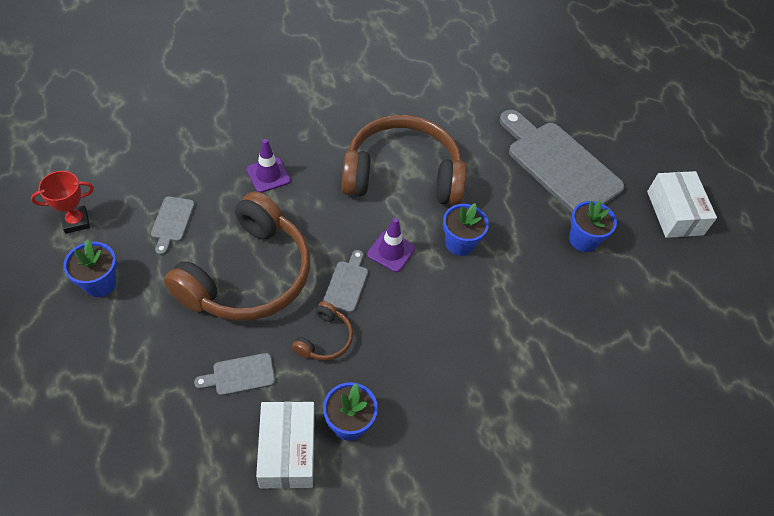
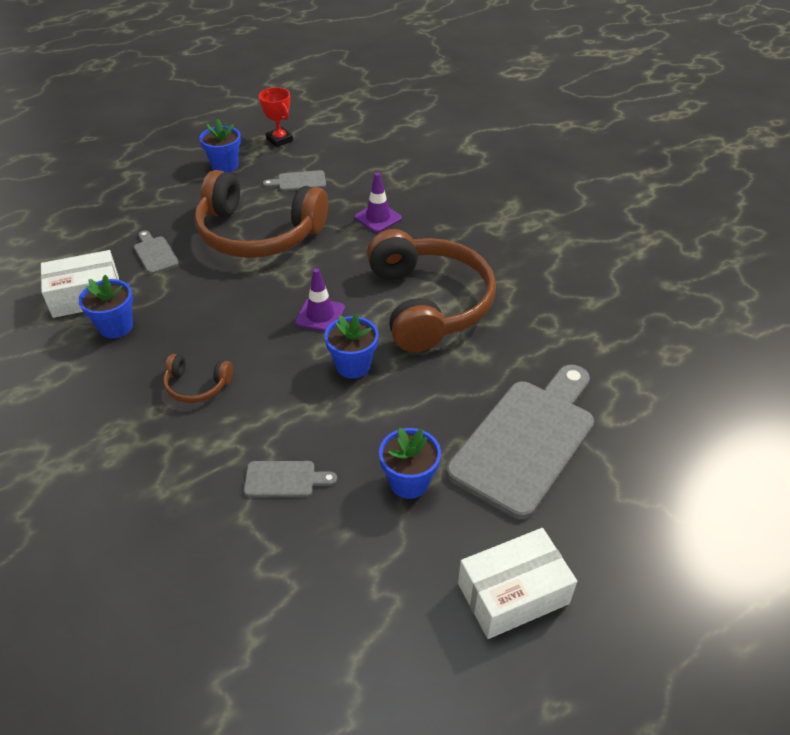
camera: 80 degrees right, 10 degrees down
brown headphones [292,301,353,361] -> brown headphones moved to [163,354,233,403]
grey cutting board [323,250,368,312] -> grey cutting board moved to [244,461,337,497]

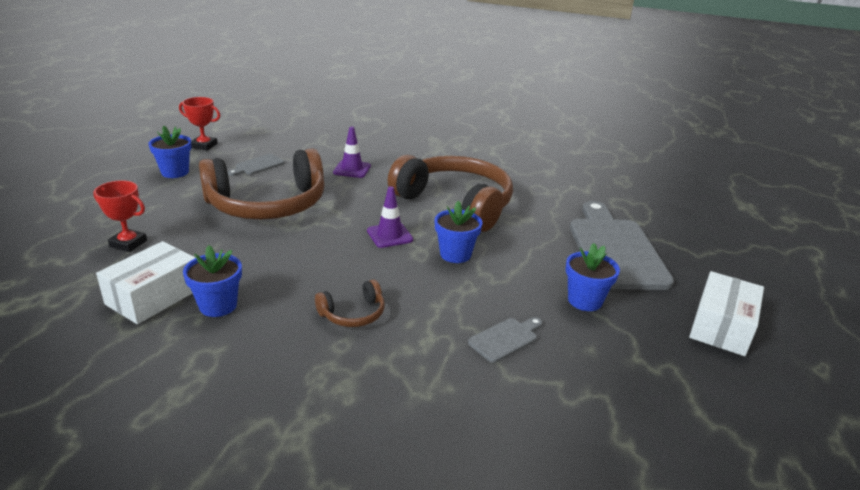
camera: 40 degrees left, 15 degrees down
grey cutting board [134,230,179,274] -> none
none -> red trophy [93,180,147,252]

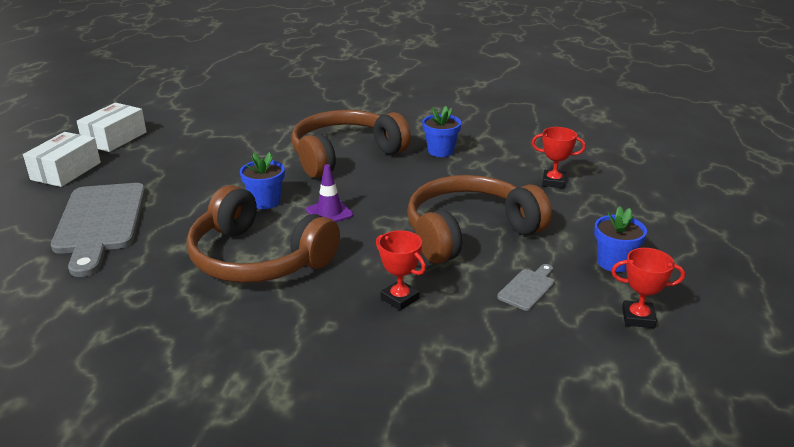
camera: 175 degrees right, 0 degrees up
white box [96,241,196,324] -> white box moved to [77,103,146,152]
brown headphones [315,279,385,327] -> brown headphones [291,110,411,178], size x2.34
purple traffic cone [333,126,371,178] -> red trophy [376,230,426,310]
grey cutting board [468,317,543,363] -> none
blue flower pot [565,243,620,311] -> none

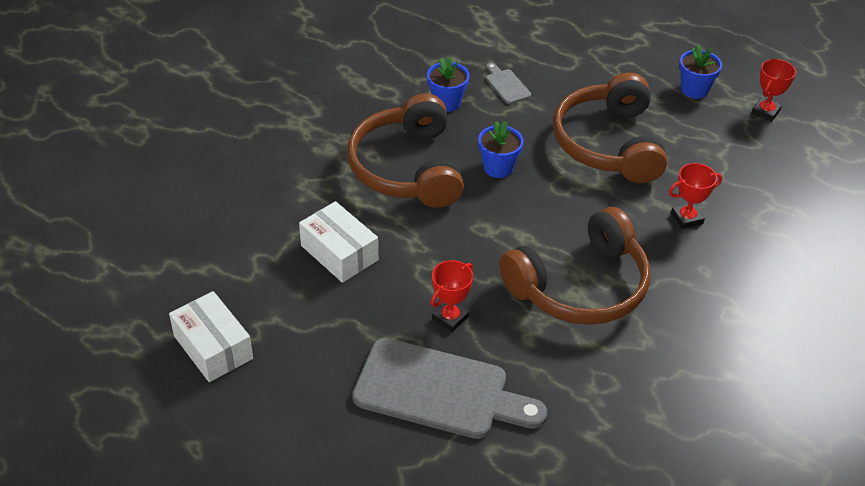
camera: 65 degrees left, 15 degrees up
white box [23,132,101,187] -> white box moved to [299,201,378,283]
blue flower pot [240,152,285,209] -> blue flower pot moved to [478,121,524,178]
purple traffic cone [306,164,353,222] -> none
grey cutting board [497,264,555,311] -> grey cutting board moved to [486,63,531,104]
red trophy [532,127,586,188] -> red trophy moved to [431,260,473,332]

